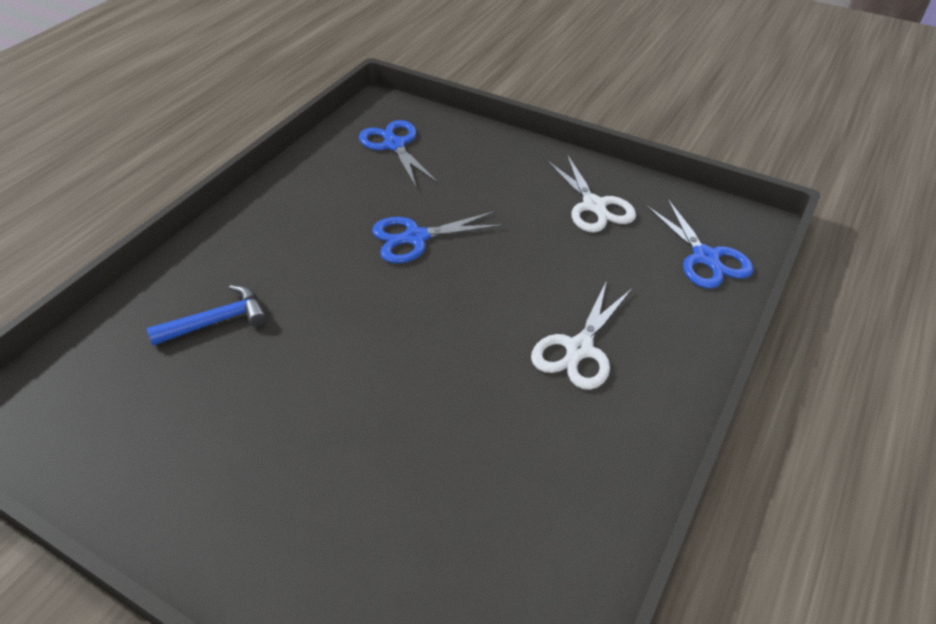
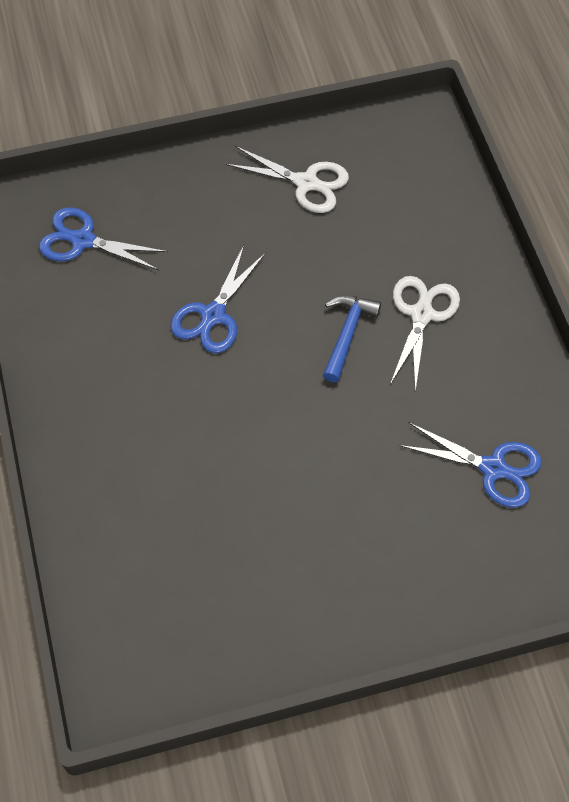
camera: 45 degrees left, 15 degrees up
blue hammer [147,285,267,346] -> blue hammer moved to [323,295,381,382]
white scissors [531,280,632,390] -> white scissors turned 150 degrees counterclockwise [390,276,460,391]
blue scissors [646,198,753,289] -> blue scissors moved to [399,423,542,508]

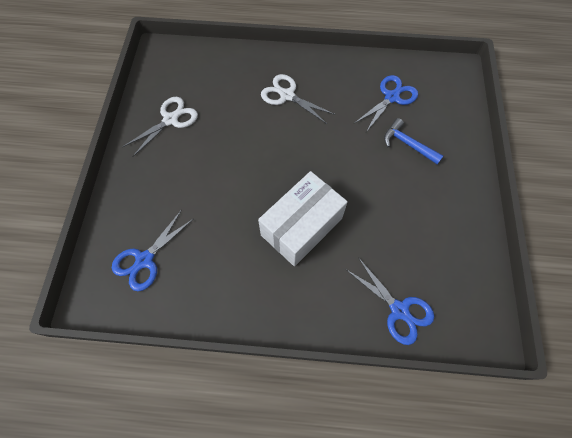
camera: 70 degrees left, 5 degrees up
blue scissors [170,245,266,353] -> blue scissors moved to [347,257,434,345]
blue hammer [323,295,381,382] -> blue hammer moved to [384,118,443,164]
none -> white box [258,171,348,266]

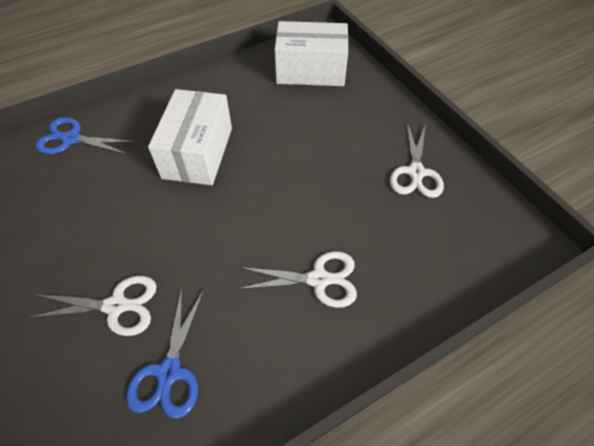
camera: 145 degrees right, 10 degrees down
blue scissors [112,210,193,291] -> white box [275,21,348,86]
blue hammer [384,118,443,164] -> white scissors [27,276,157,336]

